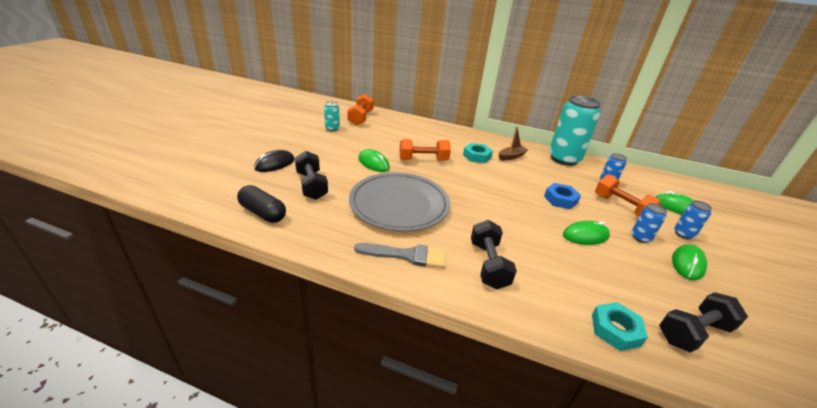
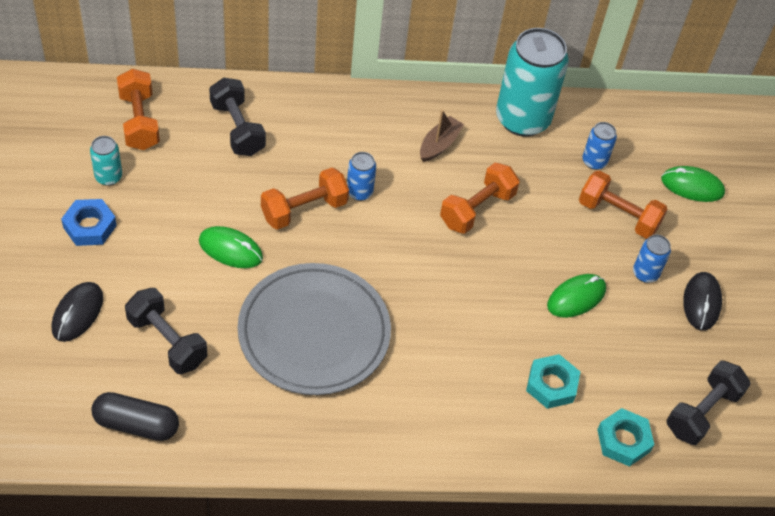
camera: 25 degrees left, 20 degrees up
grey brush [354,243,446,268] -> none
turquoise nut [463,143,493,163] -> turquoise nut moved to [526,354,580,409]
black dumbbell [471,220,517,289] -> black dumbbell moved to [209,78,266,156]
blue nut [544,183,581,209] -> blue nut moved to [61,199,117,246]
green mouse [672,244,707,280] -> black mouse [683,272,722,331]
blue can [674,201,712,239] -> blue can moved to [347,152,376,201]
none -> orange dumbbell [440,163,520,234]

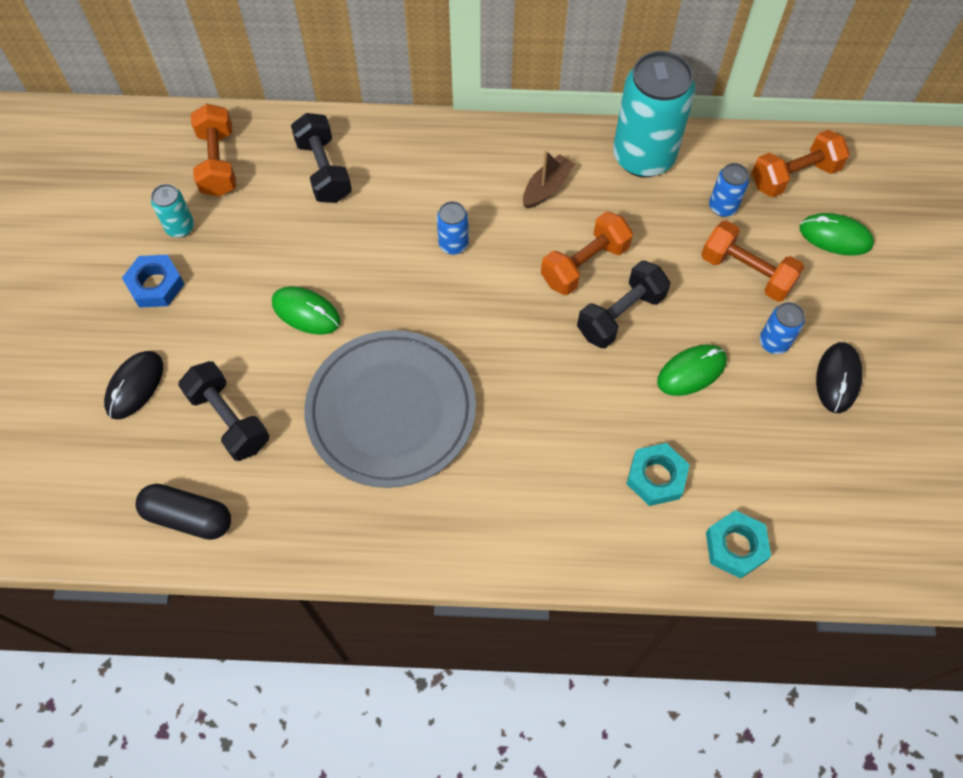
camera: 10 degrees right, 10 degrees up
orange dumbbell [261,168,349,230] -> orange dumbbell moved to [752,130,850,197]
black dumbbell [666,361,751,445] -> black dumbbell moved to [577,260,670,348]

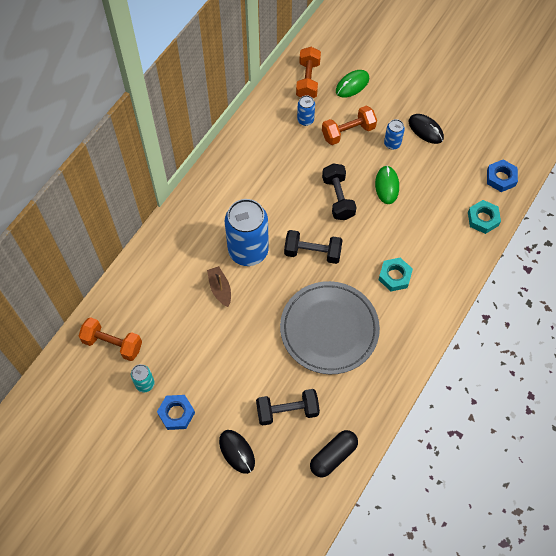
camera: 60 degrees left, 0 degrees up
green mouse [272,286,341,335] -> none
black dumbbell [291,113,352,203] -> black dumbbell moved to [284,230,343,264]
blue can [437,201,469,255] -> blue can [225,199,269,266], size x2.21
brown boat [523,151,575,209] -> brown boat moved to [207,266,231,307]
orange dumbbell [541,211,633,295] -> none
turquoise can [613,51,696,177] -> none
turquoise nut [627,443,690,506] -> turquoise nut moved to [379,258,413,291]
none -> blue nut [487,159,518,192]

